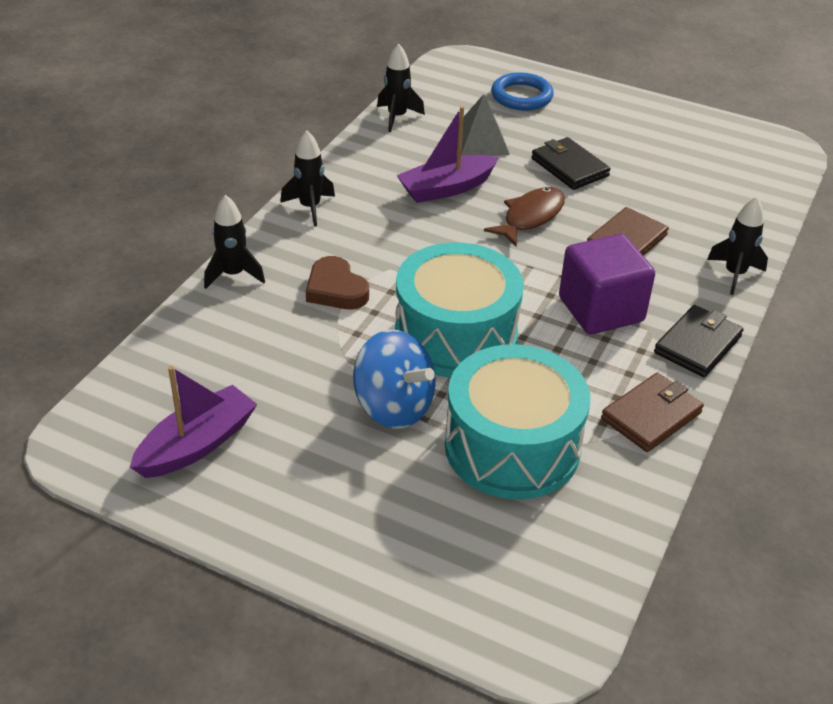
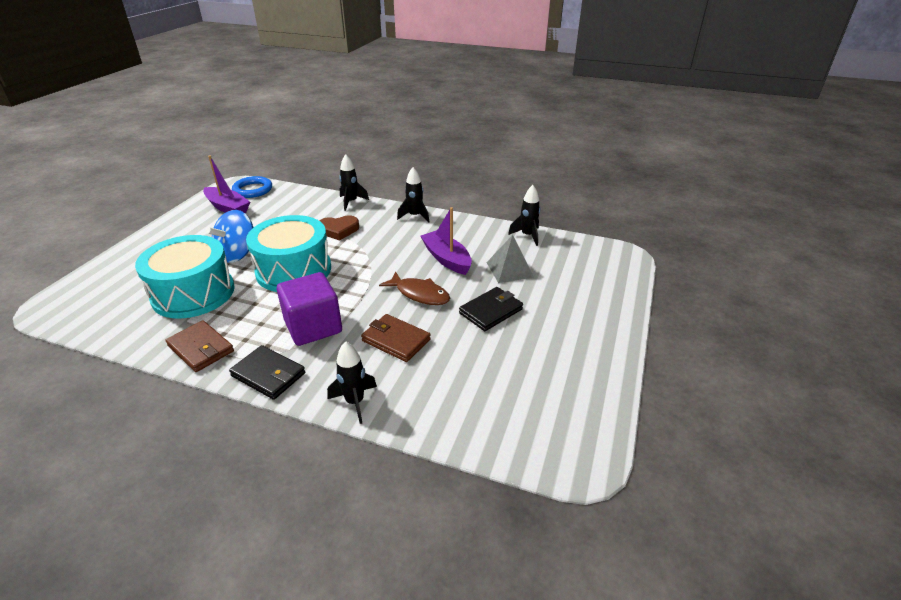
camera: 85 degrees right, 5 degrees down
brown heart [306,256,369,309] -> brown heart turned 150 degrees counterclockwise [319,216,359,240]
blue ring [491,72,554,111] -> blue ring moved to [232,176,272,198]

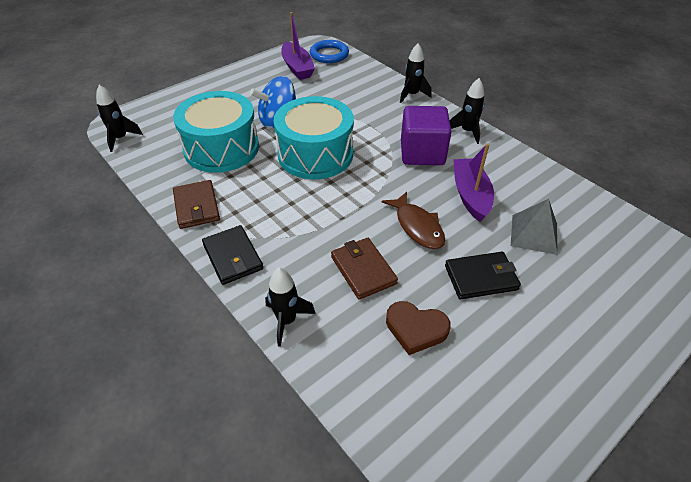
camera: 30 degrees right, 10 degrees up
purple cube [277,272,342,346] -> purple cube moved to [401,106,451,165]
brown heart [319,216,359,240] -> brown heart moved to [386,301,451,355]
black rocket [508,185,540,246] -> black rocket moved to [96,85,143,152]

